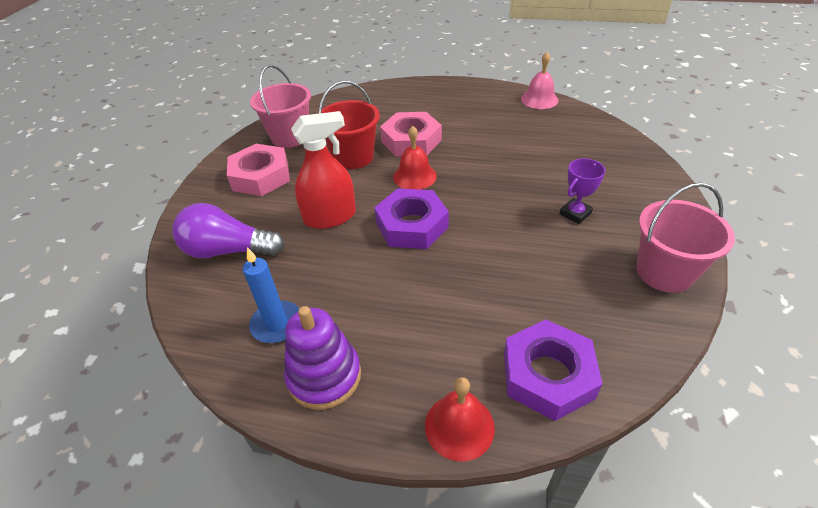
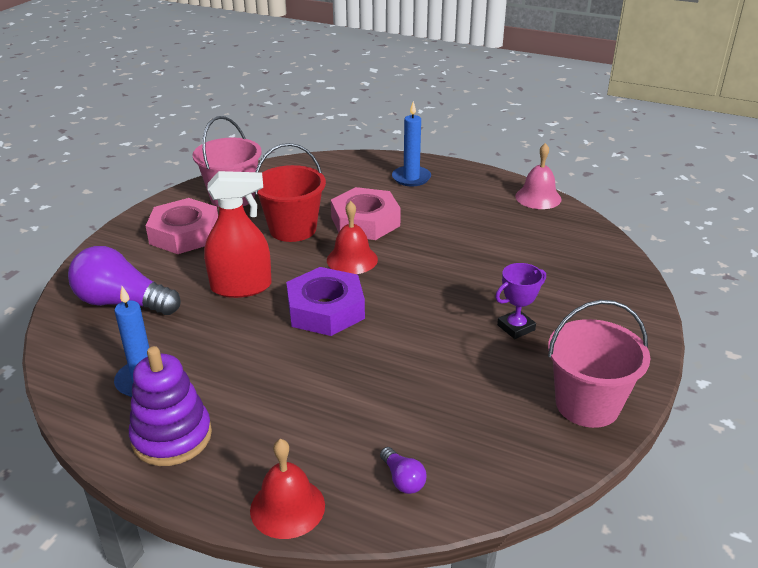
camera: 10 degrees right, 10 degrees down
purple nut [504,320,603,421] -> purple light bulb [380,447,426,494]
none -> blue candle [392,101,431,186]

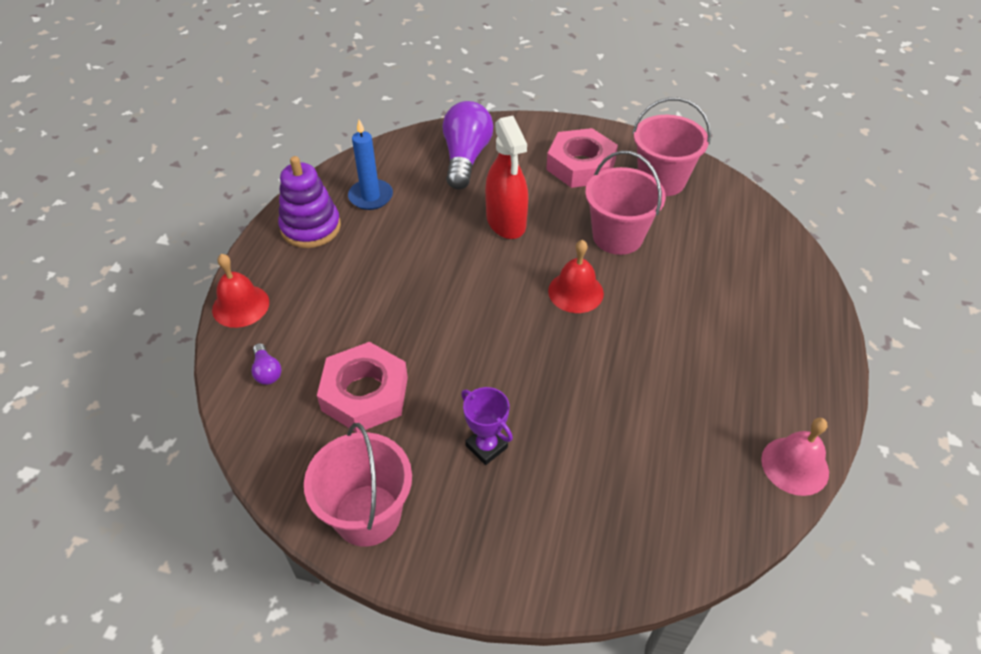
camera: 80 degrees right, 15 degrees up
red bucket [255,143,326,242] -> pink bucket [585,151,666,255]
purple nut [286,267,365,336] -> none
pink nut [331,187,401,240] -> pink nut moved to [317,342,408,433]
purple light bulb [380,447,426,494] -> purple light bulb turned 75 degrees counterclockwise [251,343,282,385]
blue candle [392,101,431,186] -> none

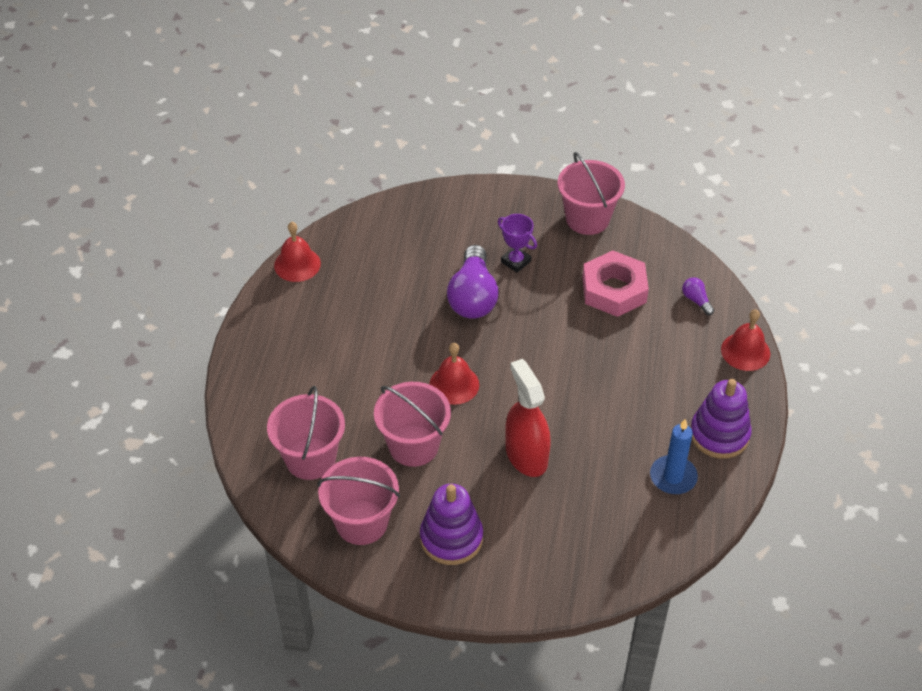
camera: 175 degrees right, 0 degrees up
purple light bulb [443,101,493,189] -> purple light bulb moved to [447,245,499,319]
pink nut [546,128,618,188] -> purple stacking toy [420,484,483,565]
pink bell [761,418,829,496] -> red bell [274,222,321,282]
none -> pink bucket [267,386,345,480]

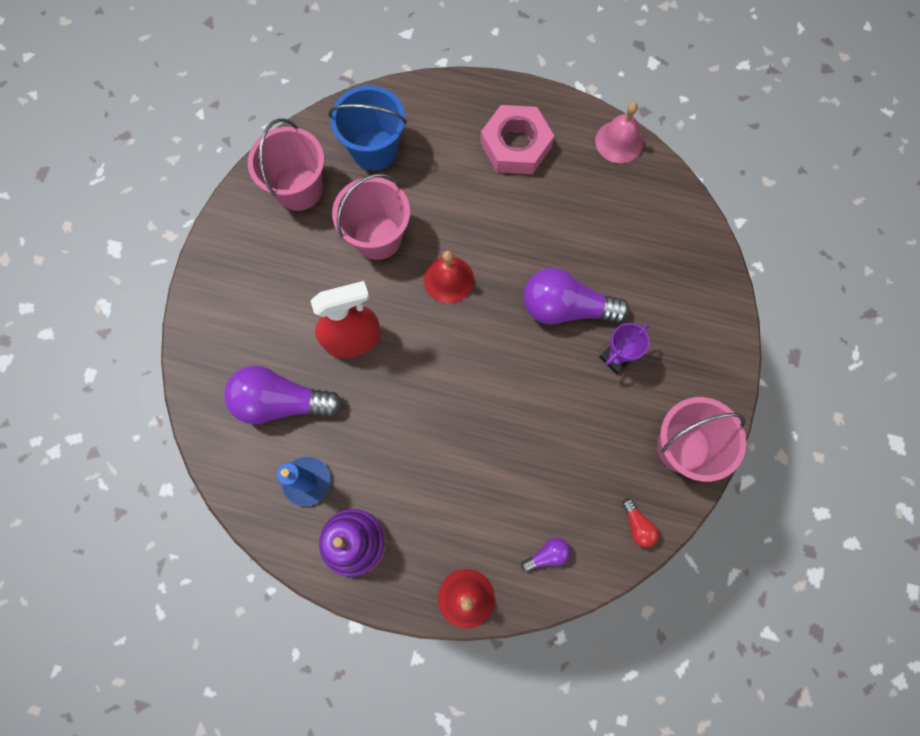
camera: 95 degrees right, 25 degrees up
pink bucket [267,386,345,480] -> blue bucket [328,85,407,170]
red bell [274,222,321,282] -> pink bell [595,102,643,163]
purple stacking toy [420,484,483,565] -> none
pink nut [582,250,649,317] -> pink nut moved to [480,105,554,174]
none -> purple light bulb [224,365,343,424]
none -> red light bulb [622,498,659,547]

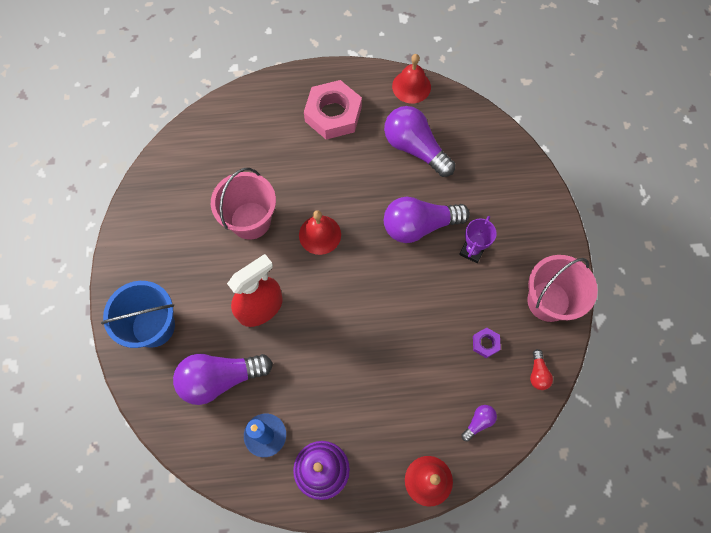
camera: 20 degrees left, 5 degrees down
pink bucket [248,118,324,211] -> none
blue bucket [328,85,407,170] -> blue bucket moved to [101,281,175,348]
pink bell [595,102,643,163] -> red bell [392,54,431,103]
red light bulb [622,498,659,547] -> red light bulb turned 45 degrees clockwise [530,349,553,390]
none -> purple light bulb [384,106,455,177]
none -> purple nut [473,328,501,358]

